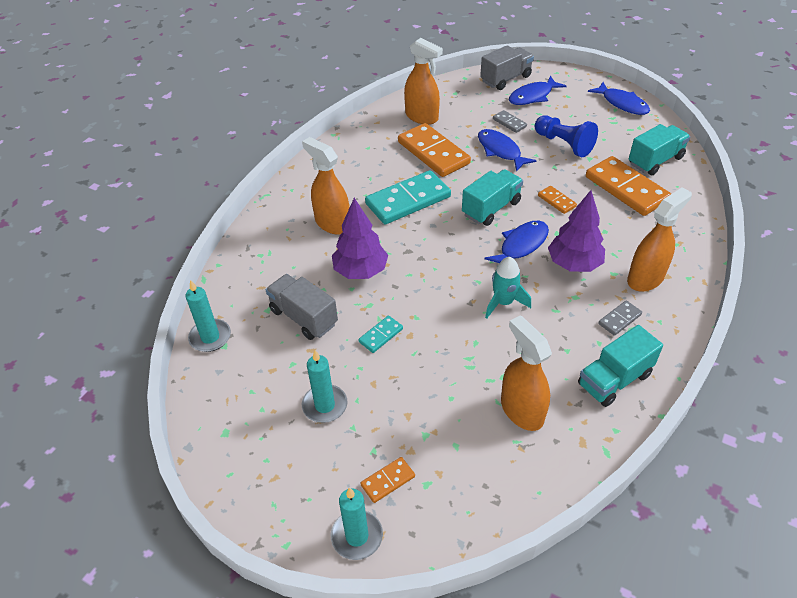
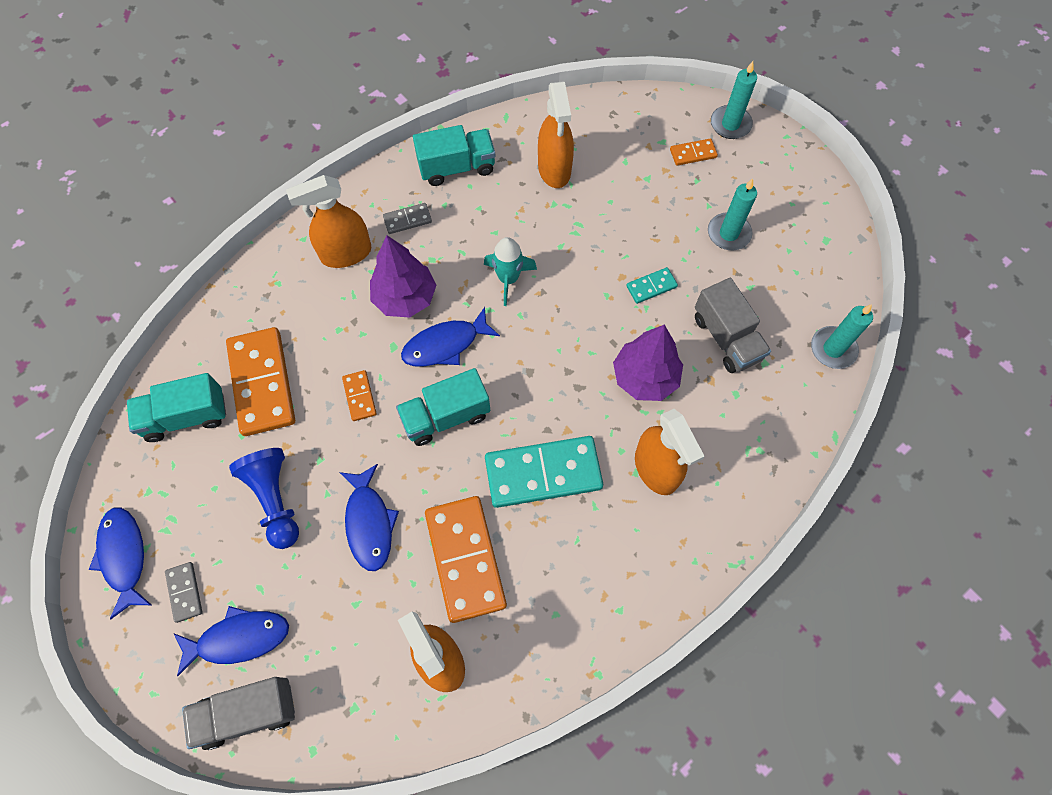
camera: 160 degrees left, 20 degrees up
grey domino [493,110,527,133] -> grey domino moved to [165,562,203,623]

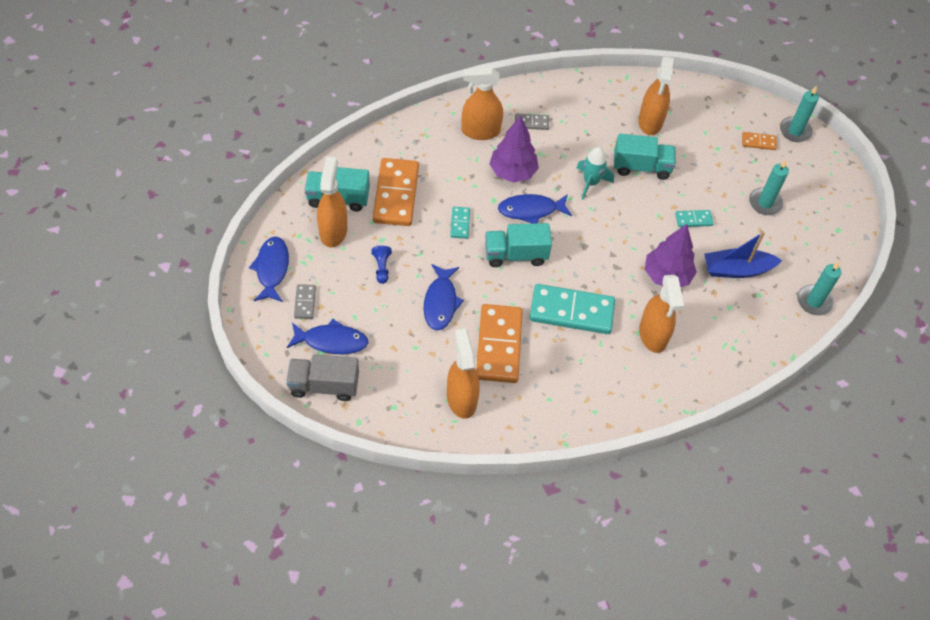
camera: 15 degrees right, 10 degrees down
blue pawn [229,448,299,549] -> blue pawn [371,246,392,284], size x0.54
orange domino [342,370,377,421] -> turquoise domino [450,207,470,239]
turquoise truck [413,125,495,186] -> turquoise truck moved to [614,134,676,180]
grey truck [695,278,771,373] -> blue boat [704,232,782,278]
none -> orange spray bottle [317,156,347,247]

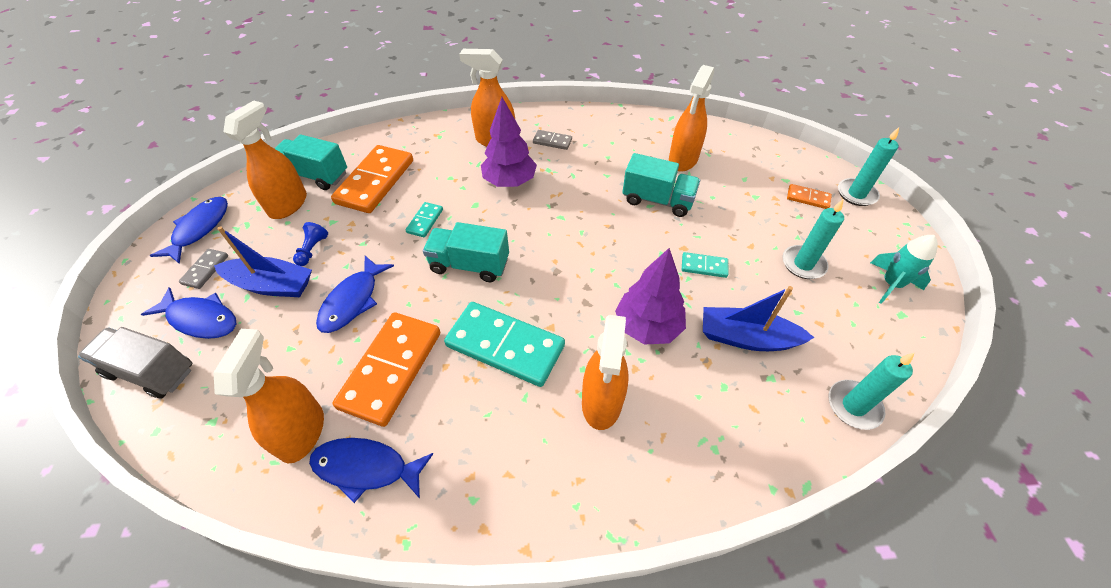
camera: 20 degrees right, 5 degrees down
blue fish [498,194,572,224] -> blue fish moved to [309,438,433,503]
turquoise rocket [577,147,614,199] -> turquoise rocket moved to [870,235,938,304]
none -> blue boat [214,226,312,297]

